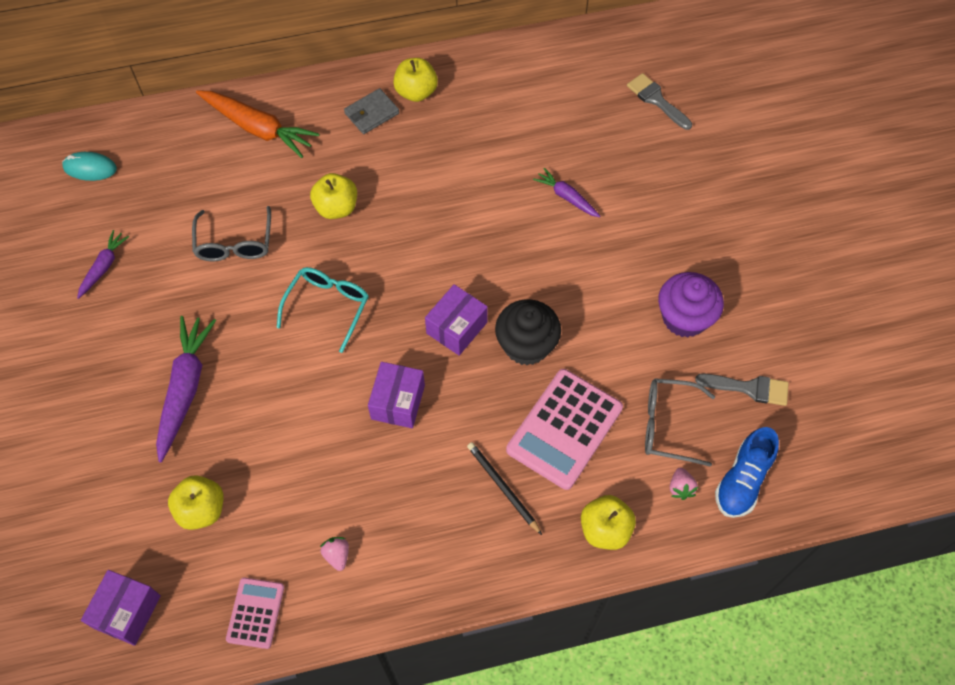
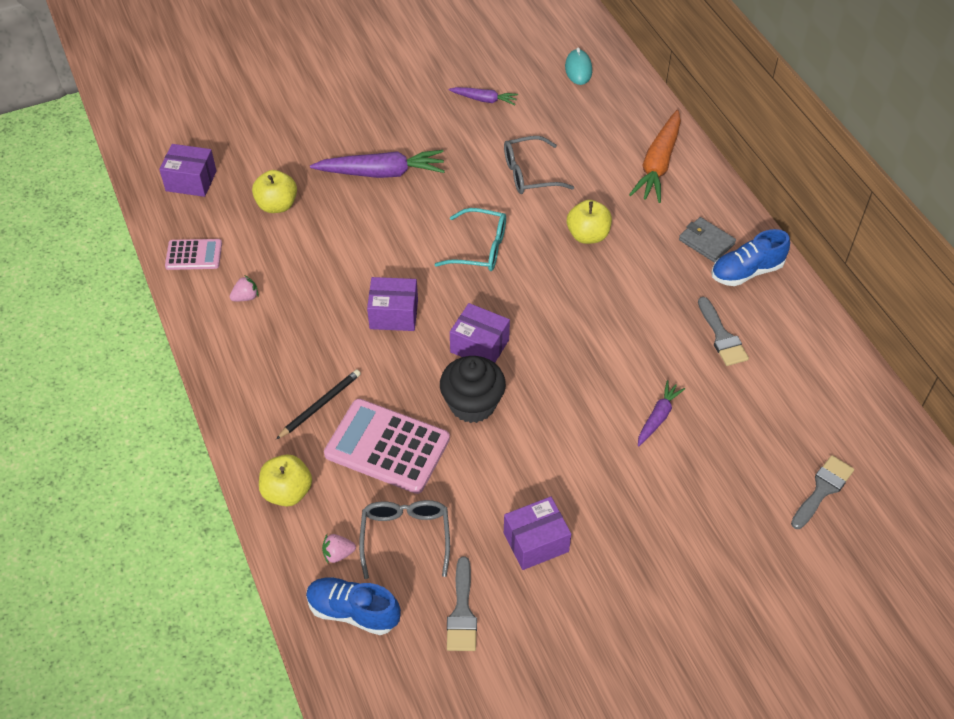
camera: 80 degrees right, 10 degrees down
yellow apple [393,58,438,102] -> blue shoe [711,229,790,286]
purple cupcake [658,272,724,338] -> purple box [504,496,571,570]
none -> grey brush [698,297,749,366]

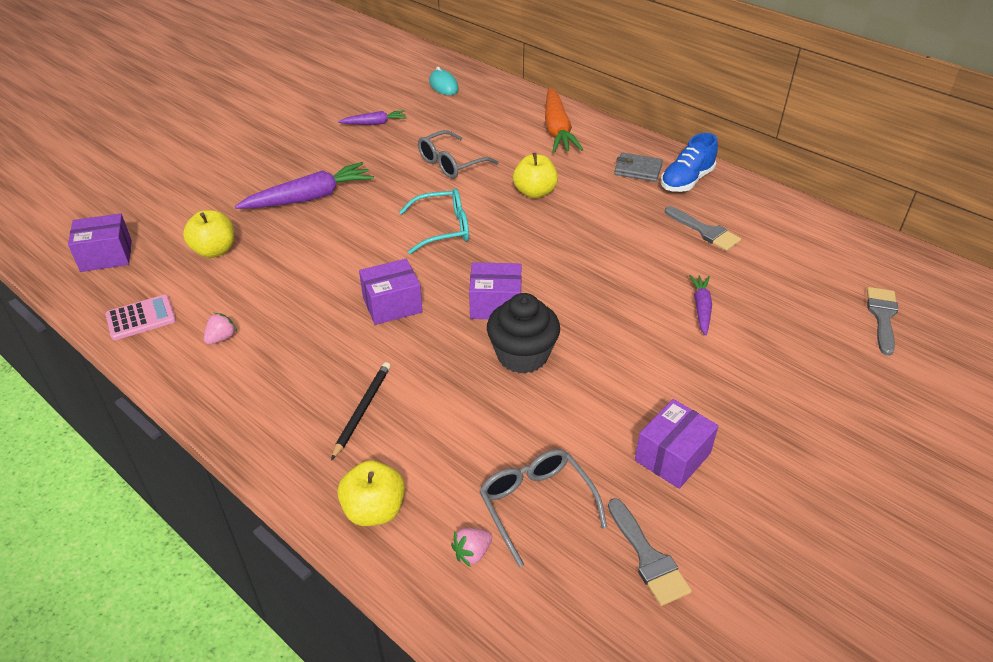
camera: 25 degrees left, 10 degrees down
blue shoe [306,577,401,635] -> none
pink calculator [324,399,450,494] -> none

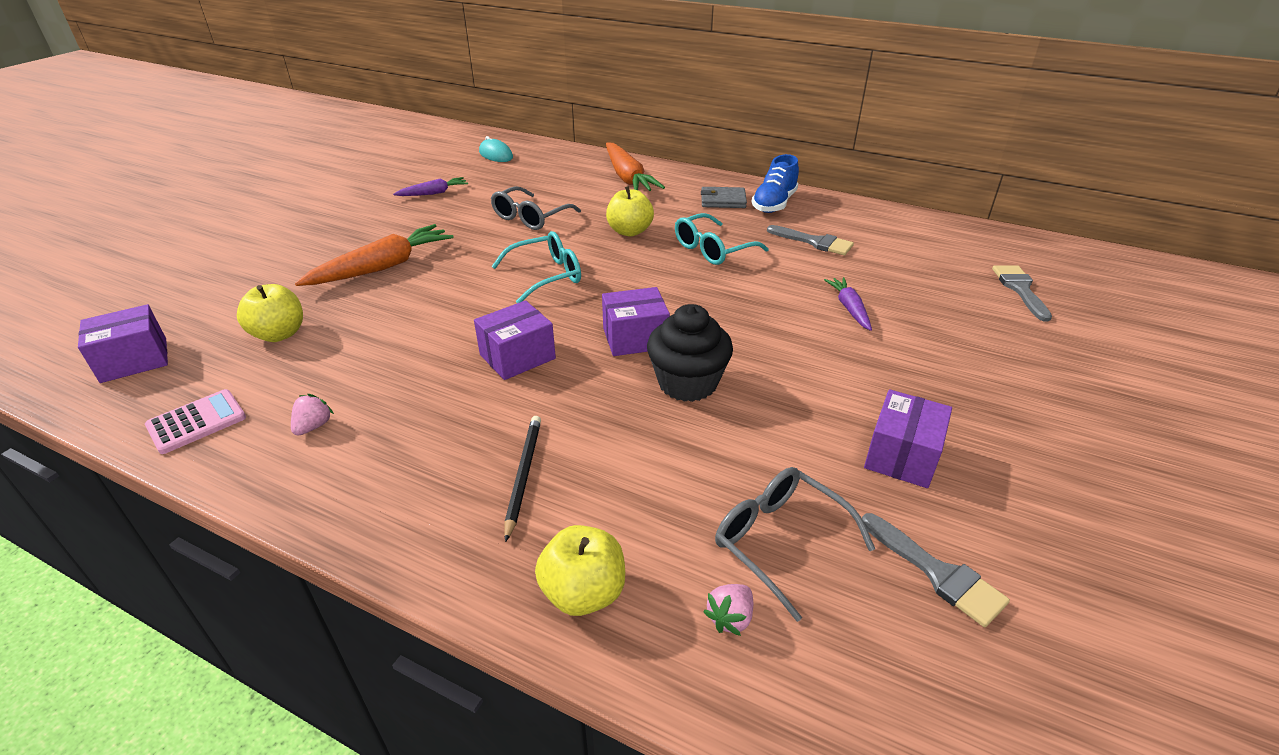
camera: 15 degrees left, 5 degrees down
purple carrot [235,162,374,209] -> orange carrot [295,224,453,286]
none -> turquoise glasses [675,213,769,265]

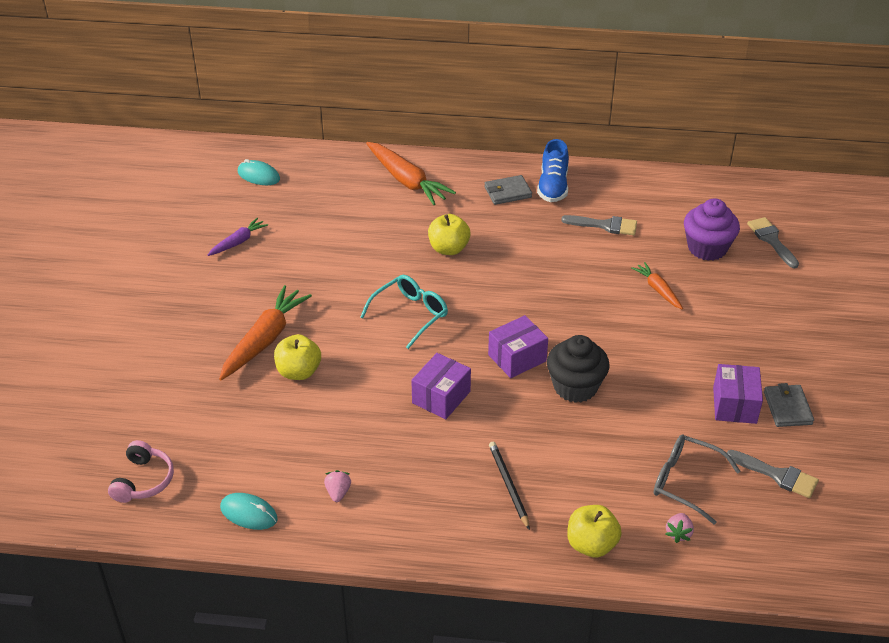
camera: 20 degrees left, 5 degrees up
purple box [78,304,168,383] -> pink headphones [108,440,174,503]
pink calculator [145,389,246,454] -> turquoise mouse [220,493,278,530]
yellow apple [237,284,303,342] -> yellow apple moved to [274,334,321,380]
grey glasses [491,186,581,230] -> none
turquoise glasses [675,213,769,265] -> none
purple carrot [824,277,872,331] -> orange carrot [631,262,683,309]
none -> purple cupcake [684,198,740,261]
none -> grey wallet [764,383,814,427]

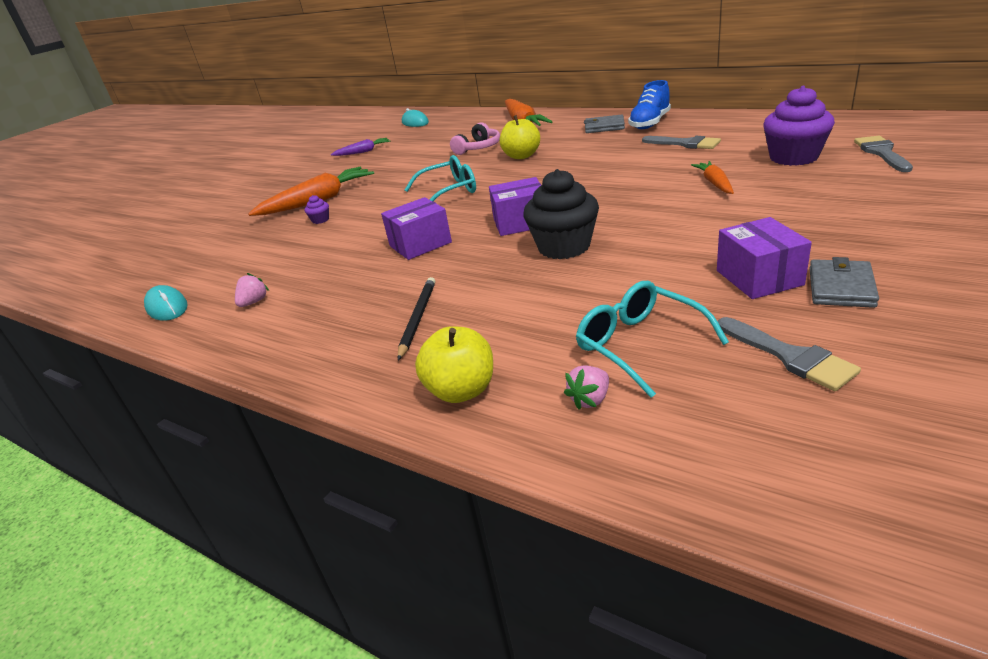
camera: 30 degrees right, 10 degrees down
pink headphones [108,440,174,503] -> pink headphones moved to [450,122,500,155]
yellow apple [274,334,321,380] -> purple cupcake [305,195,329,224]
grey glasses [653,434,740,525] -> turquoise glasses [576,281,729,398]
purple box [713,364,763,424] -> purple box turned 45 degrees counterclockwise [717,217,812,299]

